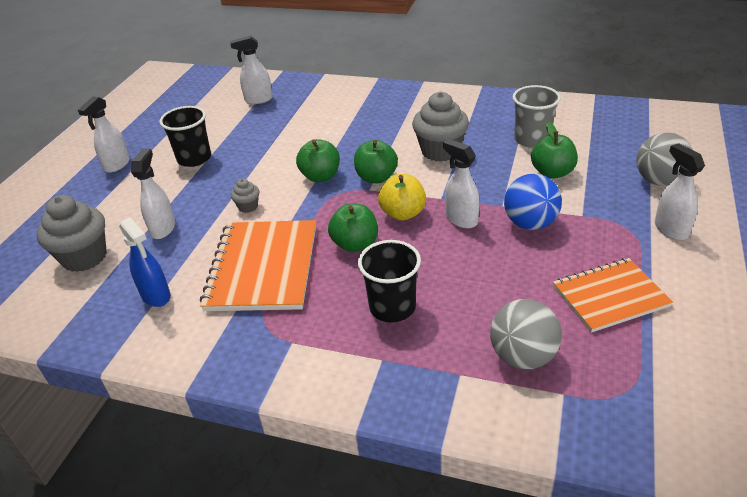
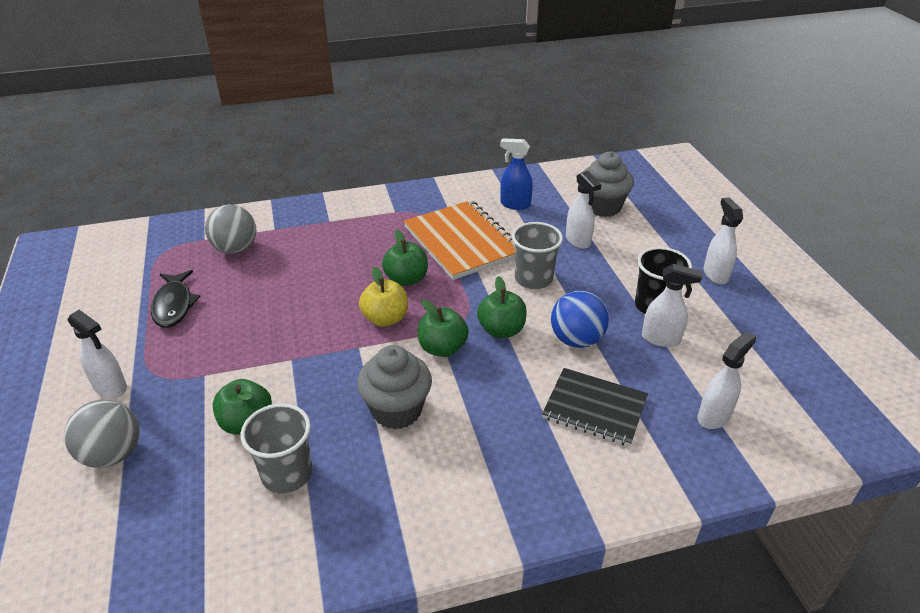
camera: 145 degrees right, 0 degrees up
grey cupcake [231,178,259,213] -> grey cup [512,222,563,289]
black cup [358,240,421,322] -> none
white spray bottle [443,139,480,228] -> white spray bottle moved to [642,264,702,347]
blue ball [504,174,562,230] -> blue ball moved to [551,291,609,348]
orange notebook [553,258,673,333] -> black fish [151,270,200,328]
none -> black notebook [542,368,648,446]

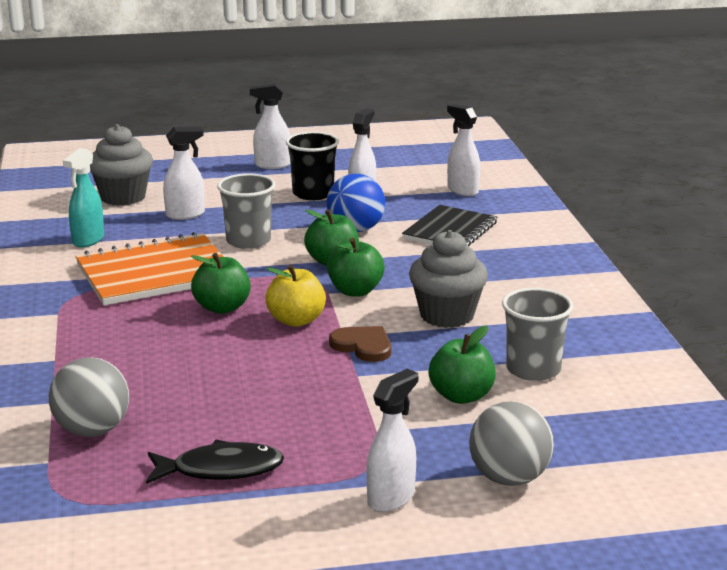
camera: 85 degrees left, 15 degrees down
blue spray bottle [500,138,533,210] -> turquoise spray bottle [63,148,104,247]
none -> brown heart [329,326,391,362]

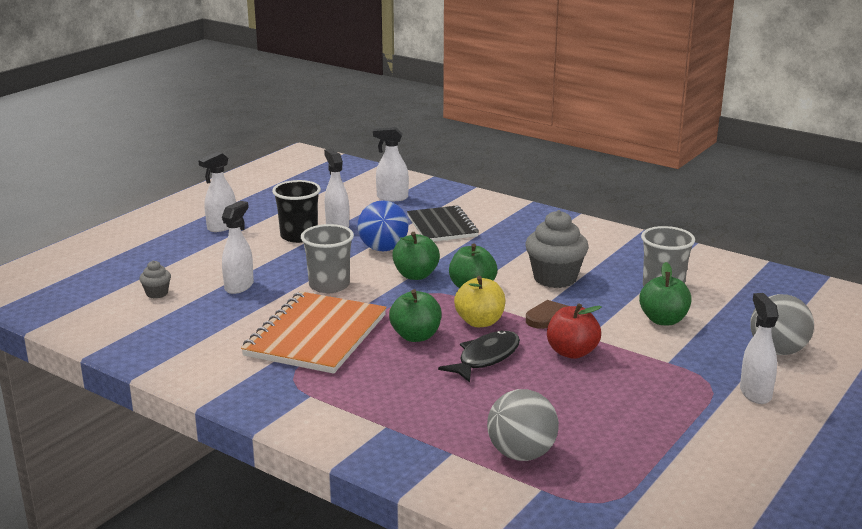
camera: 45 degrees left, 0 degrees up
turquoise spray bottle [63,148,104,247] -> none
grey cupcake [90,124,153,206] -> grey cupcake [139,260,171,298], size x0.48
black fish [146,439,284,484] -> black fish moved to [438,330,520,383]
none -> red apple [547,303,602,359]

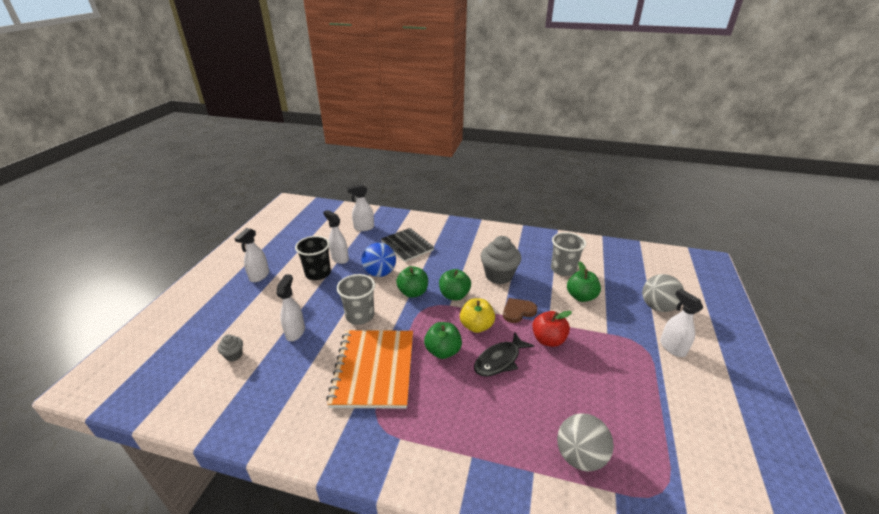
camera: 20 degrees left, 10 degrees up
black fish [438,330,520,383] -> black fish turned 150 degrees counterclockwise [474,332,534,377]

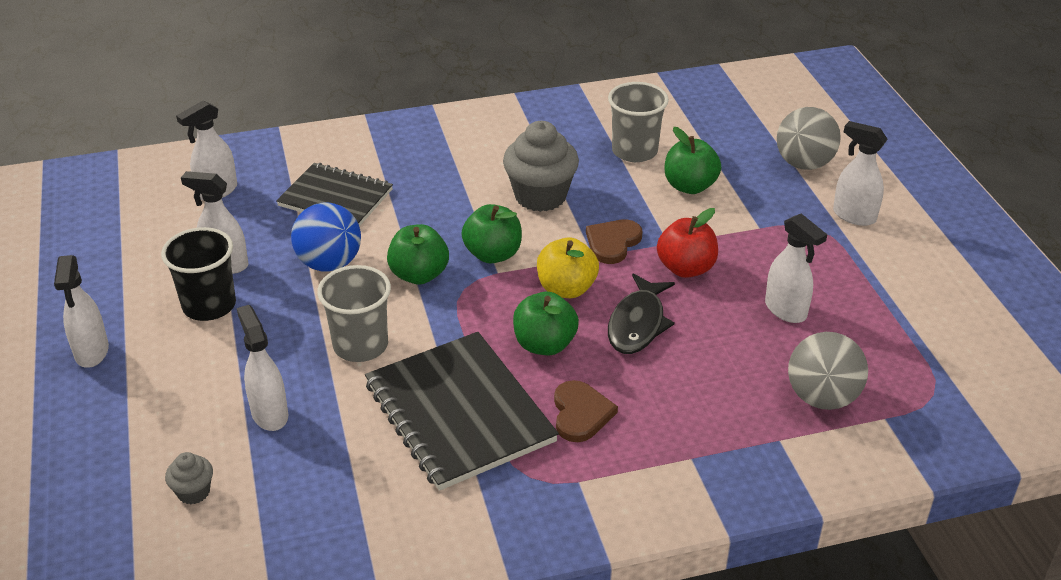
camera: 30 degrees left, 5 degrees up
orange notebook [326,330,413,409] -> black notebook [365,332,559,491]
none -> brown heart [554,380,618,442]
none -> white spray bottle [765,214,827,323]

